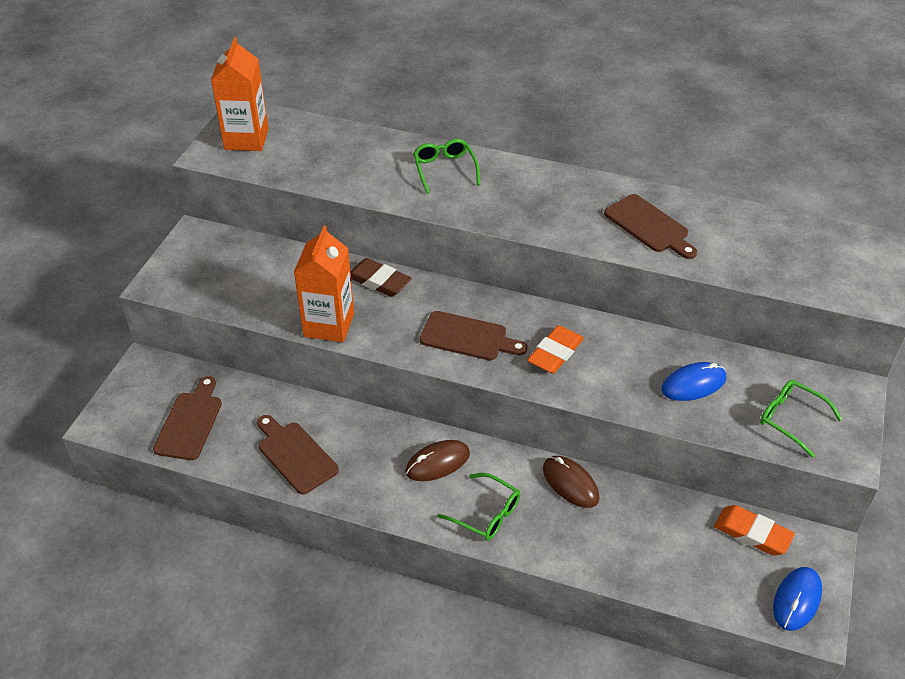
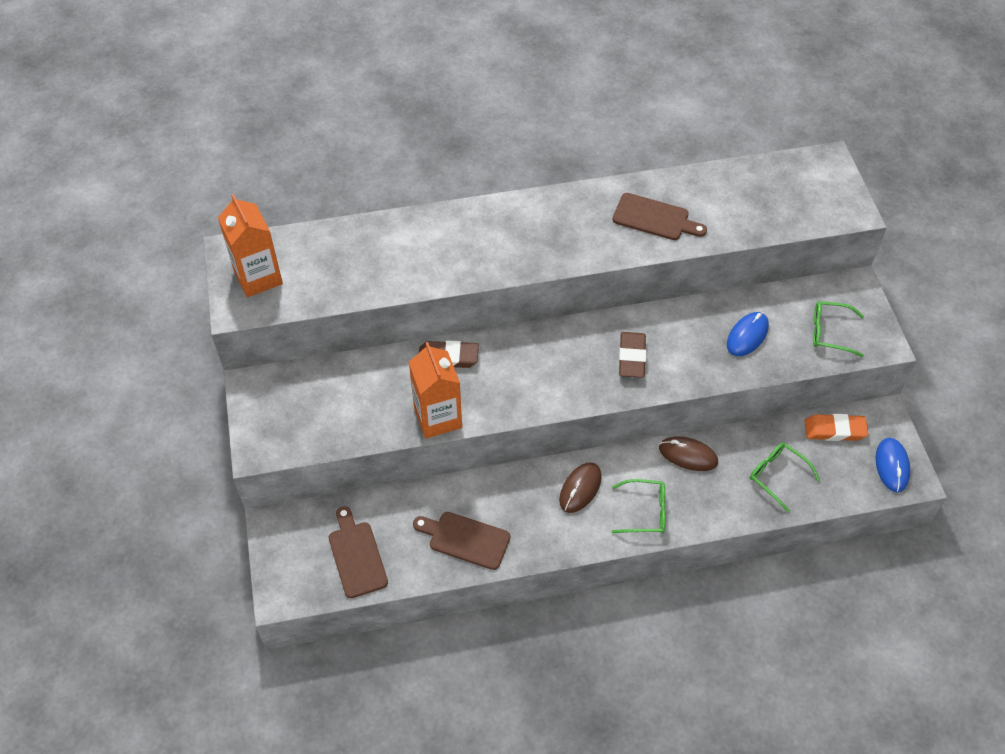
camera: 30 degrees left, 10 degrees up
green glasses [413,139,480,194] -> green glasses moved to [750,443,820,512]
brown cutting board [420,311,527,361] -> none
orange eraser [527,325,584,374] -> brown eraser [619,332,646,378]

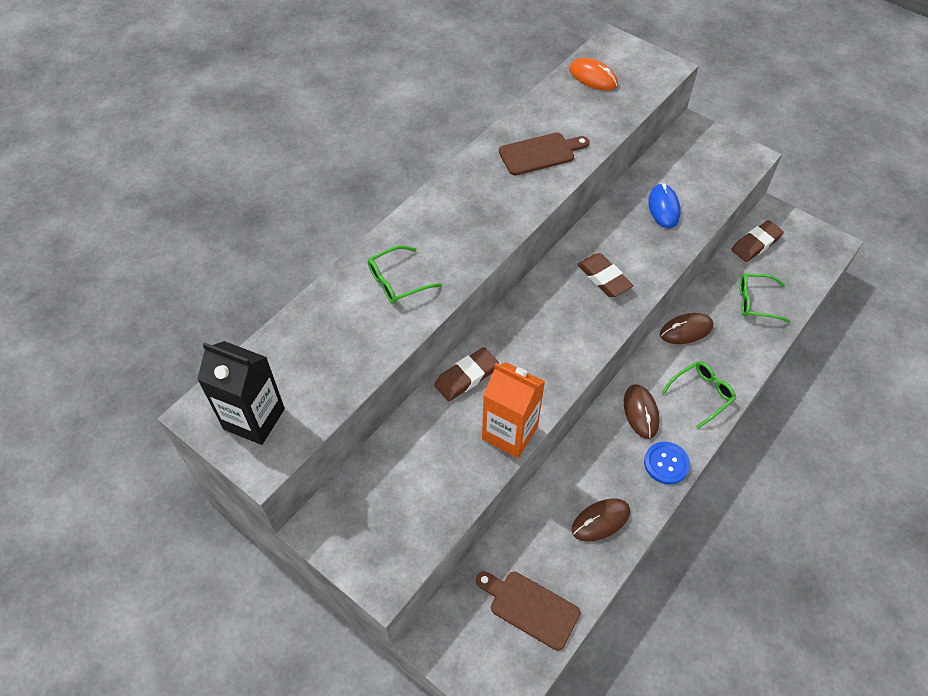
camera: 40 degrees left, 0 degrees up
orange carton [218,194,283,297] -> black carton [197,341,285,445]
brown cutting board [413,512,511,570] -> brown mouse [571,498,630,542]
orange eraser [805,414,868,441] -> brown eraser [731,220,784,262]
green glasses [813,301,864,357] -> green glasses moved to [368,245,442,304]
blue mouse [876,438,910,492] -> none
none -> orange mouse [569,58,618,91]
none -> blue button [644,442,690,484]

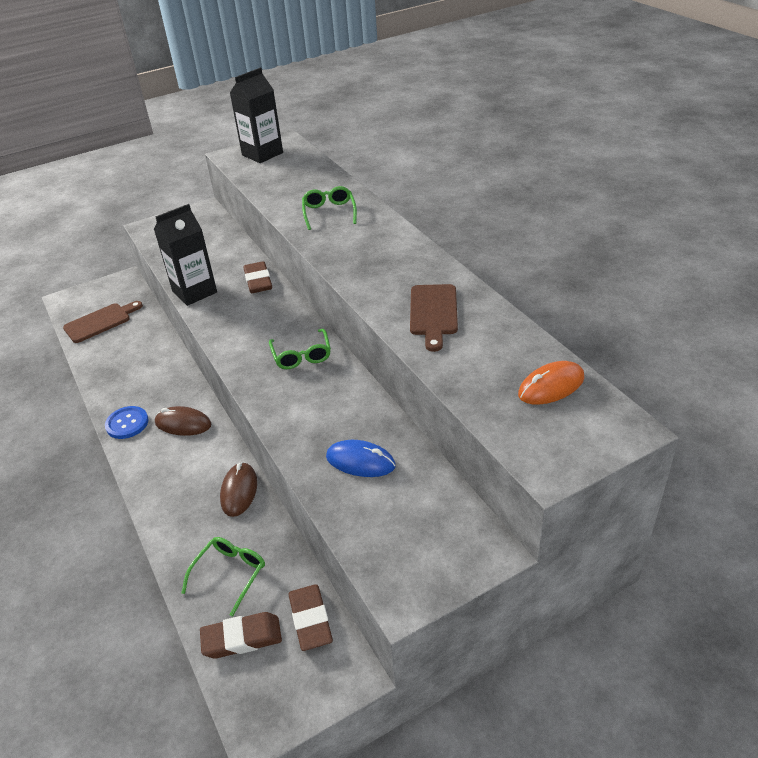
camera: 115 degrees right, 15 degrees down
orange carton [482,362,545,458] -> black carton [154,204,217,306]
brown mouse [571,498,630,542] -> none
brown eraser [577,253,633,297] -> brown eraser moved to [200,612,282,658]
green glasses [661,361,736,429] -> green glasses moved to [269,329,331,369]

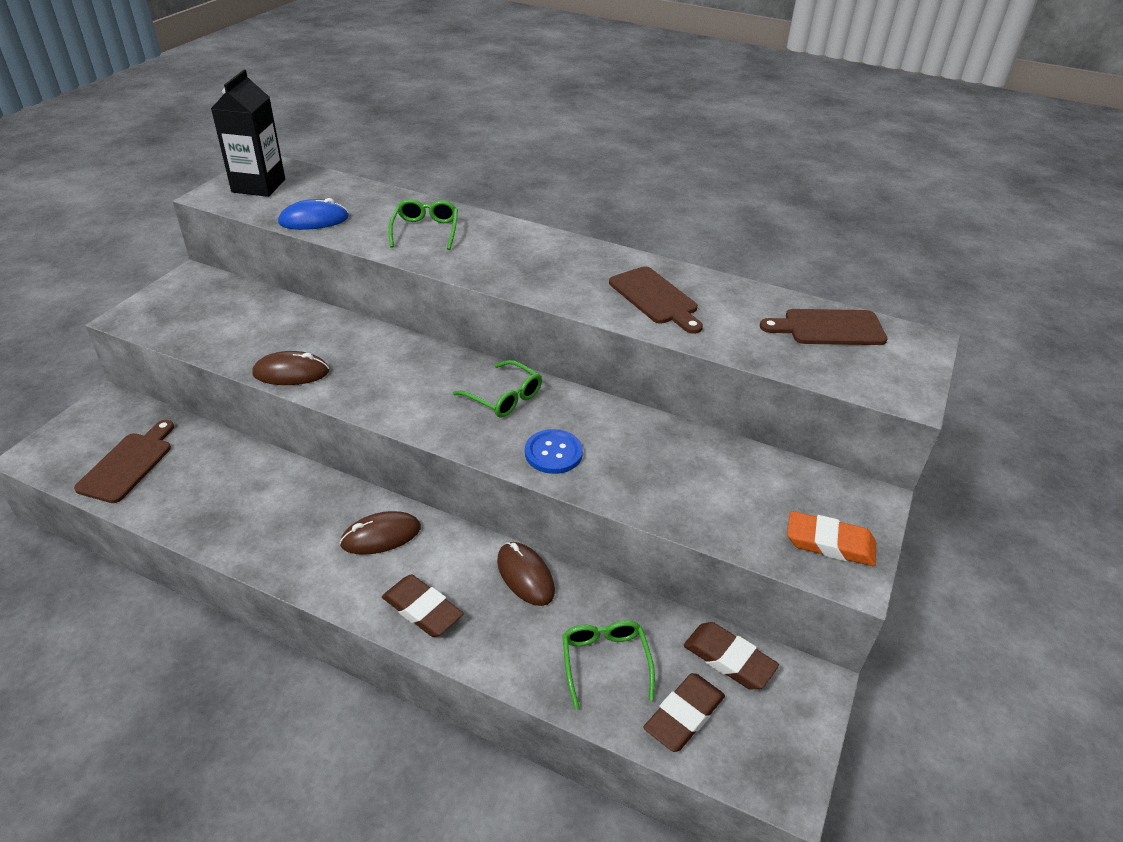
camera: 40 degrees left, 0 degrees up
blue button [105,406,149,439] -> blue button moved to [525,429,583,474]
black carton [154,204,217,306] -> brown mouse [252,351,329,385]
brown eraser [243,261,272,293] -> brown eraser moved to [382,574,464,637]
green glasses [302,186,357,230] -> green glasses turned 45 degrees clockwise [388,199,458,250]
blue mouse [326,440,396,477] -> blue mouse moved to [278,198,349,230]
orange mouse [518,361,584,405] -> brown cutting board [760,309,888,345]
none -> orange eraser [787,511,876,566]

